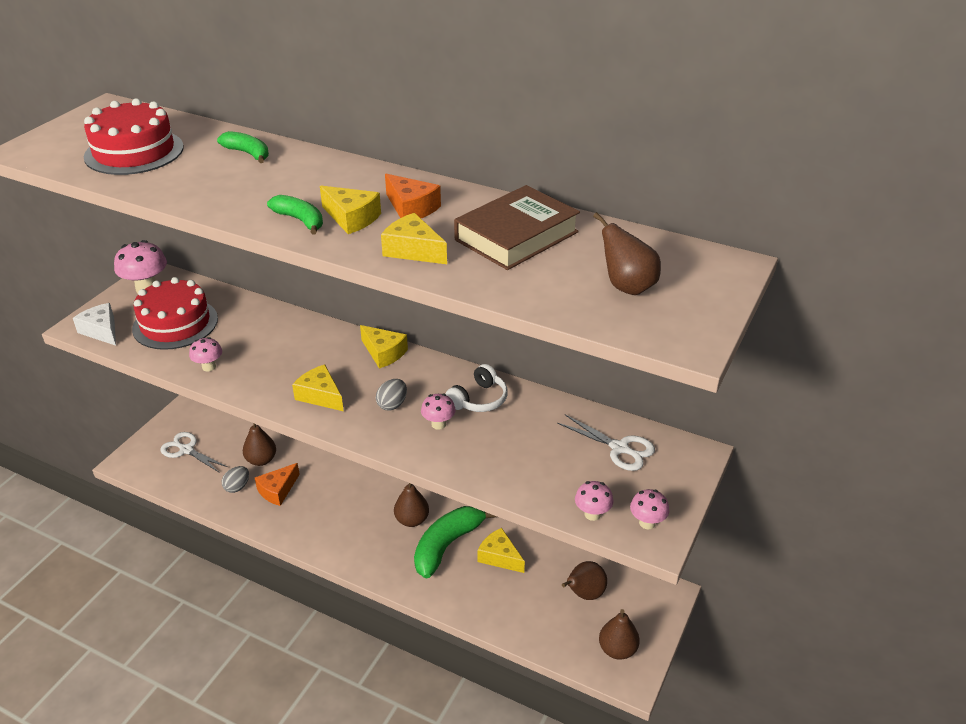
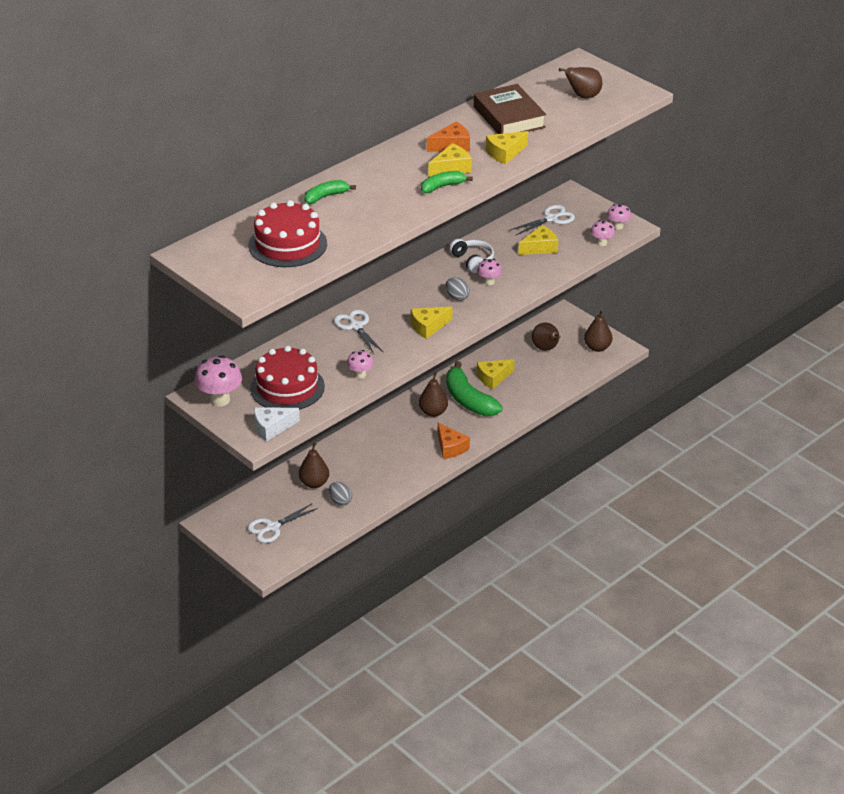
camera: 70 degrees left, 0 degrees up
orange cheese [255,463,300,506] -> orange cheese moved to [438,423,470,459]
yellow cheese [360,325,408,369] -> yellow cheese moved to [518,225,558,255]
none -> white scissors [334,310,384,354]

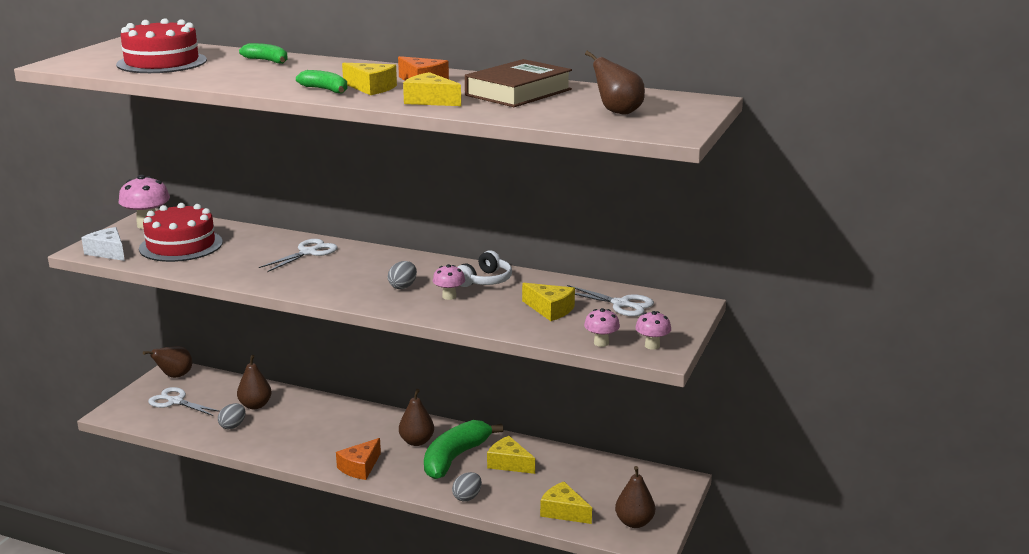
camera: 65 degrees right, 15 degrees down
pink mushroom [347,350,374,379] -> none
yellow cheese [411,307,452,339] -> yellow cheese moved to [540,482,592,524]
brown pear [532,323,561,351] -> brown pear moved to [143,346,192,378]
none -> grey egg [452,472,482,502]

